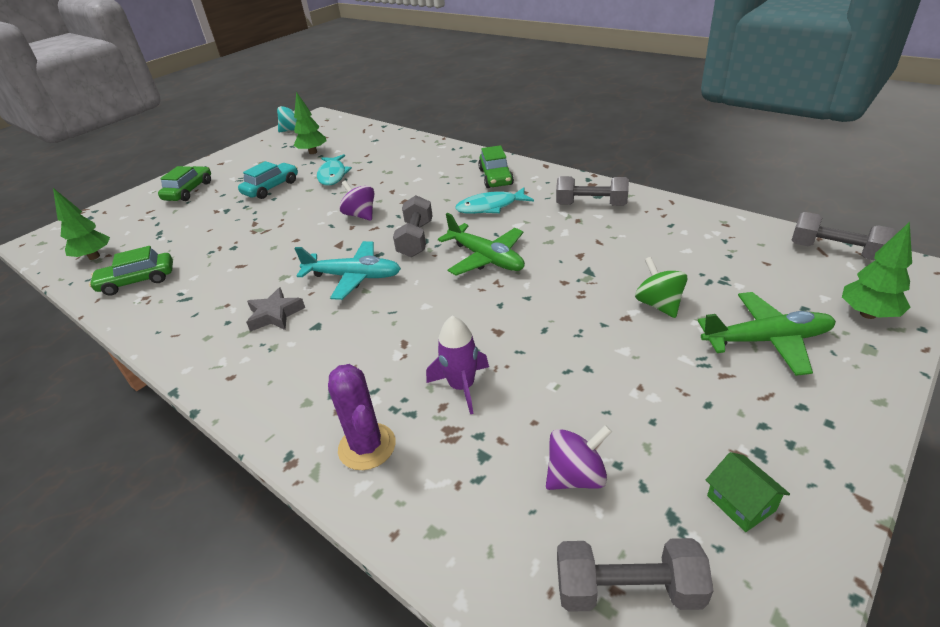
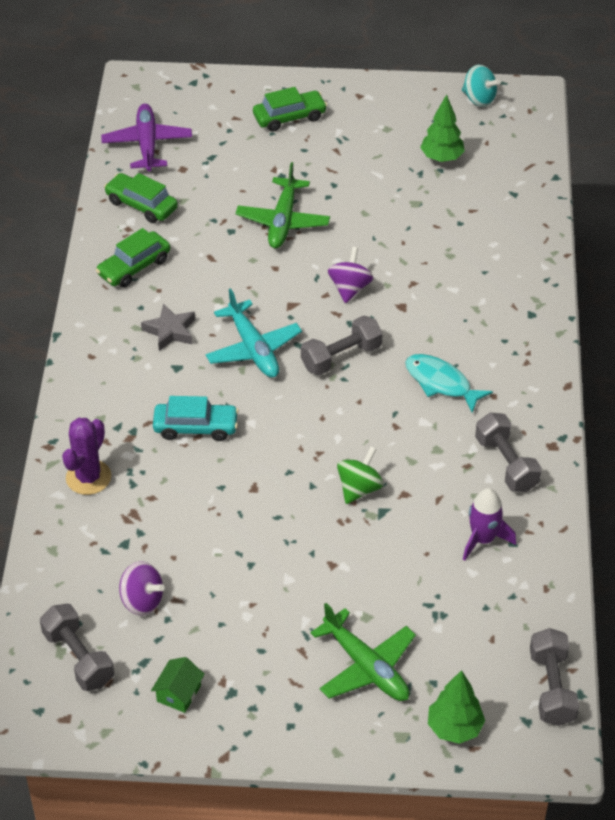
camera: 50 degrees right, 10 degrees up
green tree [53,188,110,260] -> purple plane [101,104,192,171]
turquoise car [238,161,298,199] -> turquoise car moved to [153,396,239,441]
turquoise fish [317,154,352,186] -> none
purple rocket [426,316,489,414] -> purple rocket moved to [463,488,516,561]
green plane [438,213,525,275] -> green plane moved to [235,162,330,248]
green car [478,145,514,188] -> green car moved to [96,228,170,287]
green spinning top [635,257,687,318] -> green spinning top moved to [337,447,384,504]

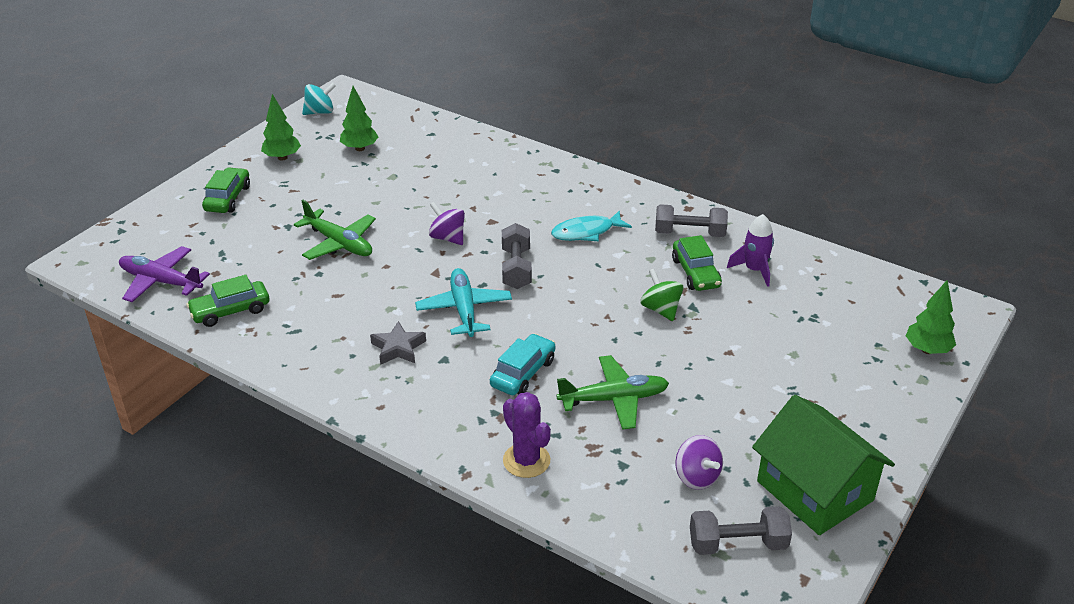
camera: 60 degrees left, 10 degrees down
green car [96,228,170,287] -> green car moved to [672,235,722,291]
purple spinning top [119,562,165,616] -> purple spinning top turned 90 degrees clockwise [676,435,723,490]
green house [151,657,205,713] -> green house [752,395,895,535], size x2.50
turquoise plane [206,288,302,378] -> turquoise plane turned 105 degrees counterclockwise [415,268,512,337]
green plane [311,603,416,701] -> green plane moved to [557,355,669,430]
grey dumbbell [530,628,579,726] -> none
none -> green tree [261,94,301,161]

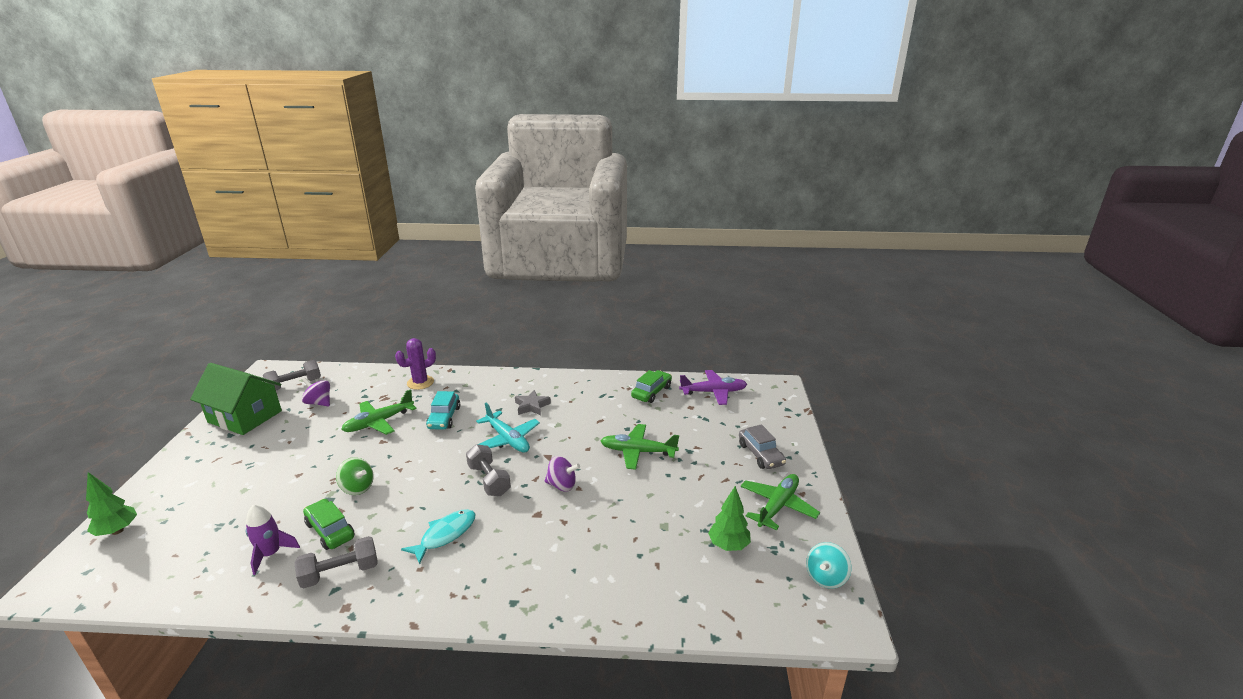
camera: 150 degrees right, 10 degrees down
green car [202,167,250,213] -> grey car [739,424,786,469]
green tree [261,94,301,161] -> green plane [741,474,820,530]
purple cactus [503,392,551,478] -> purple cactus turned 60 degrees counterclockwise [395,338,436,390]

